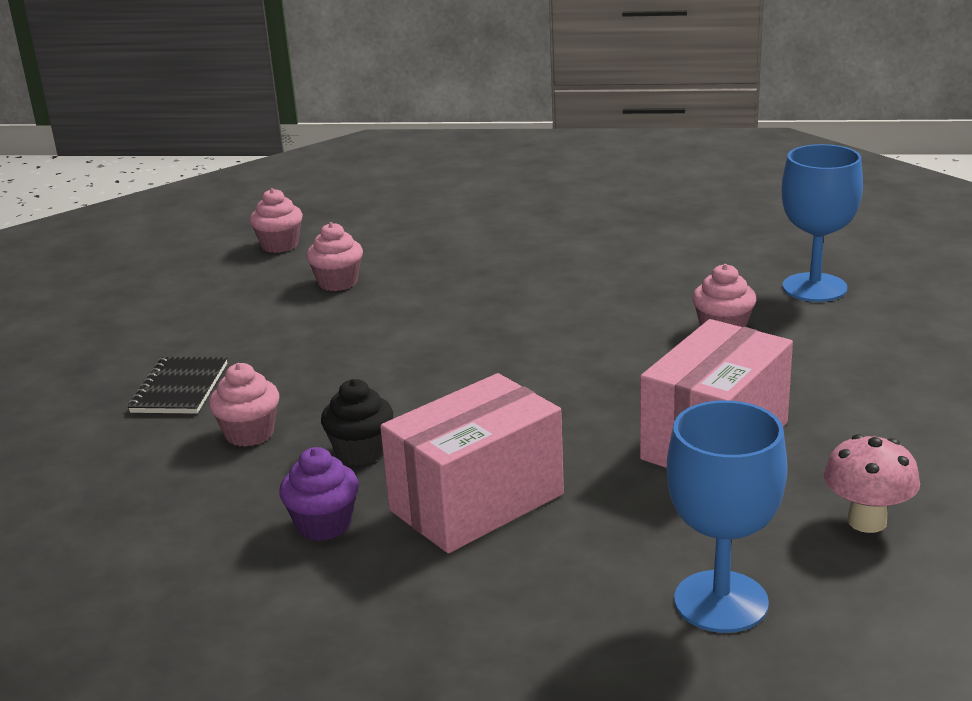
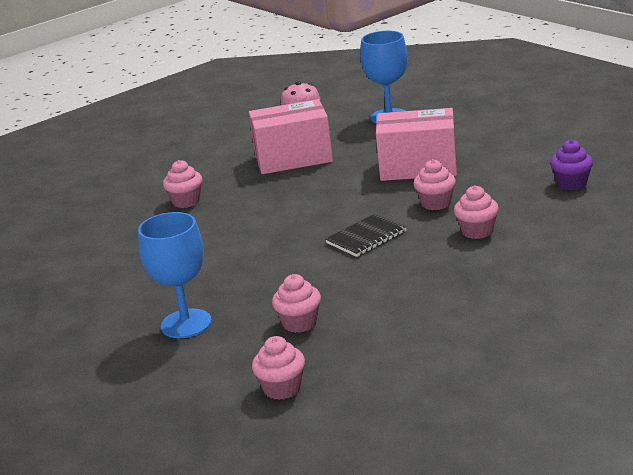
camera: 135 degrees left, 0 degrees up
black notebook [128,357,227,414] -> black notebook moved to [325,214,407,257]
purple cupcake [279,447,359,541] -> purple cupcake moved to [550,139,593,191]
black cupcake [321,379,393,465] -> pink cupcake [413,159,456,210]
blue goblet [782,144,863,302] -> blue goblet moved to [138,212,212,338]

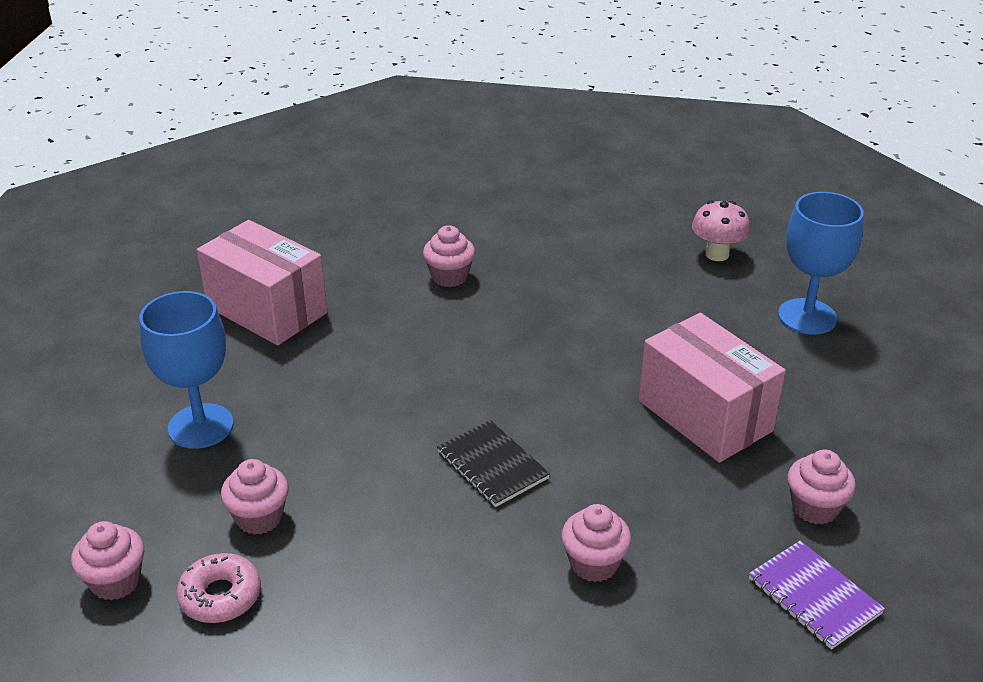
camera: 45 degrees right, 10 degrees up
pink box [249,99,333,174] -> pink box moved to [197,220,327,346]
black notebook [325,214,407,257] -> black notebook turned 45 degrees clockwise [437,420,550,507]
pink cupcake [413,159,456,210] -> pink cupcake moved to [788,449,856,524]
purple cupcake [550,139,593,191] -> purple notebook [749,540,885,650]
none -> pink donut [176,553,261,623]

